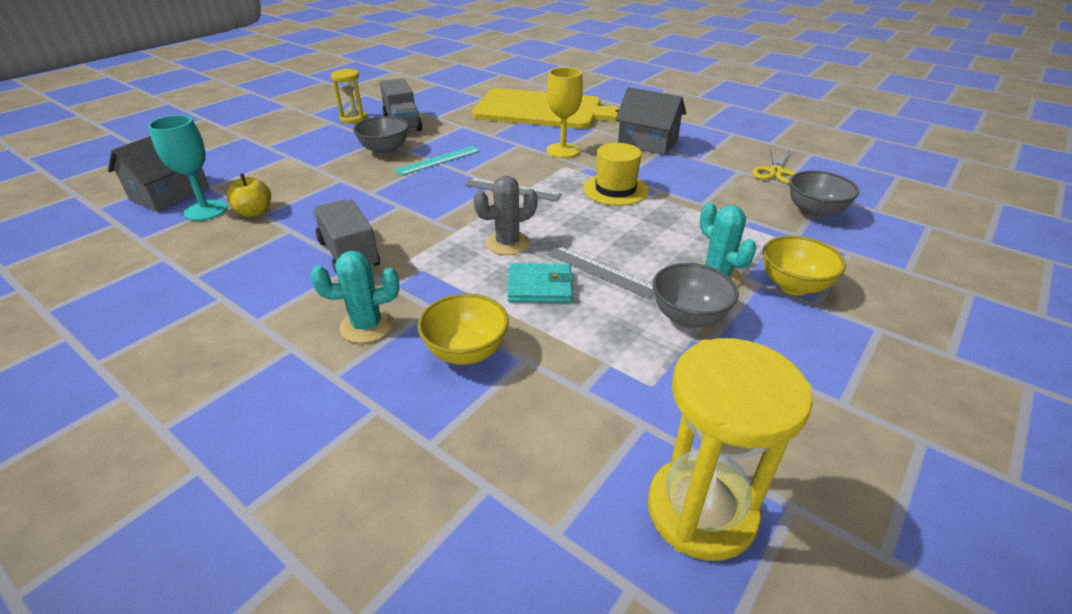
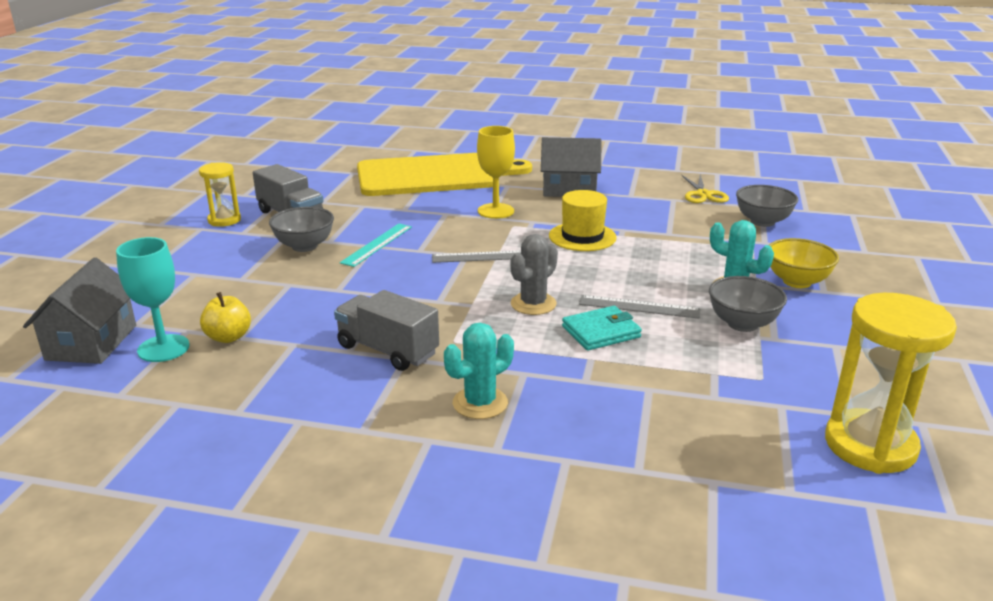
camera: 25 degrees left, 10 degrees down
yellow bowl [418,294,509,365] -> none

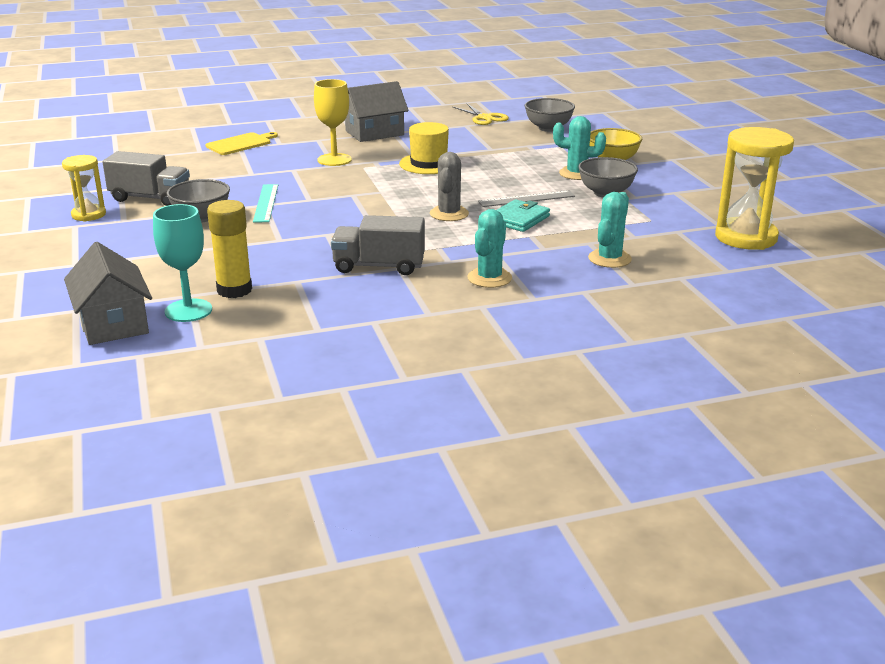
camera: 30 degrees left, 0 degrees up
yellow apple [200,292,251,343] -> yellow glue stick [207,200,252,298]
yellow cutting board [357,153,532,196] -> yellow cutting board [206,132,278,155], size x0.43
grey ruler [432,250,521,263] -> none
none -> turquoise cactus [588,192,632,268]

